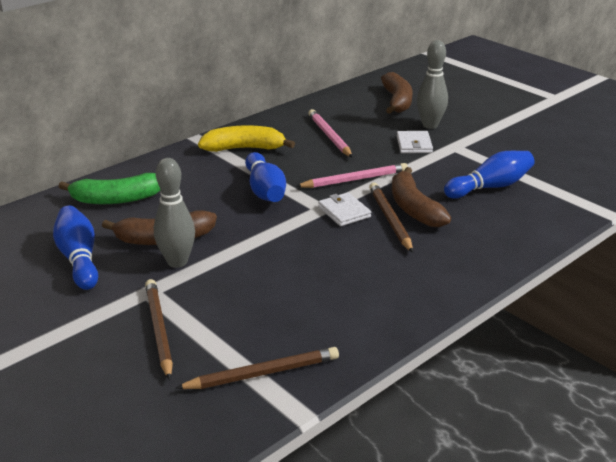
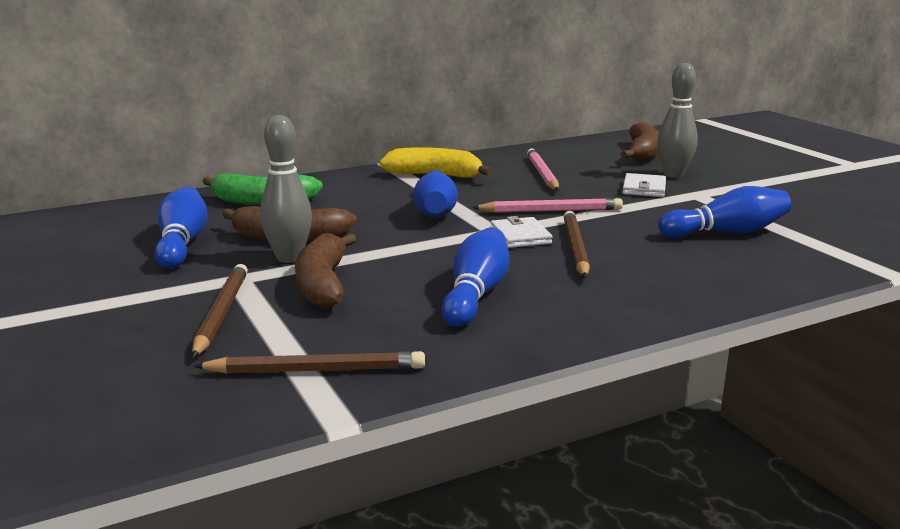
camera: 15 degrees right, 10 degrees down
brown banana [392,167,451,227] -> brown banana moved to [295,233,356,308]
none -> blue bowling pin [442,227,509,327]

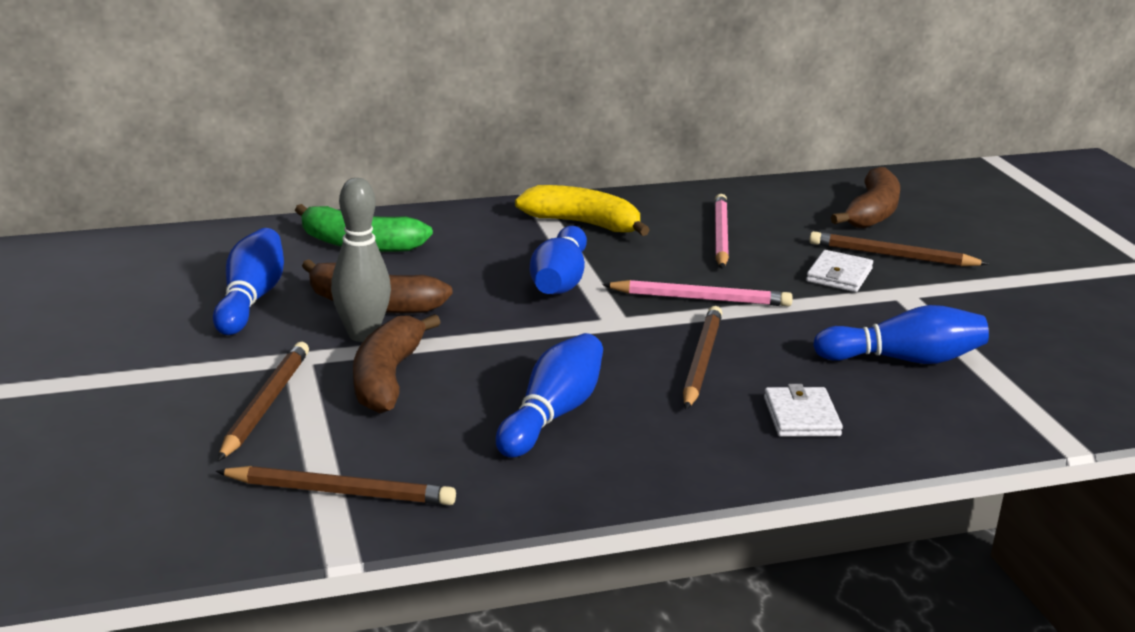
camera: 10 degrees right, 5 degrees up
white wallet [490,216,552,248] -> white wallet moved to [764,384,843,437]
grey bowling pin [657,63,698,178] -> brown pencil [809,231,989,266]

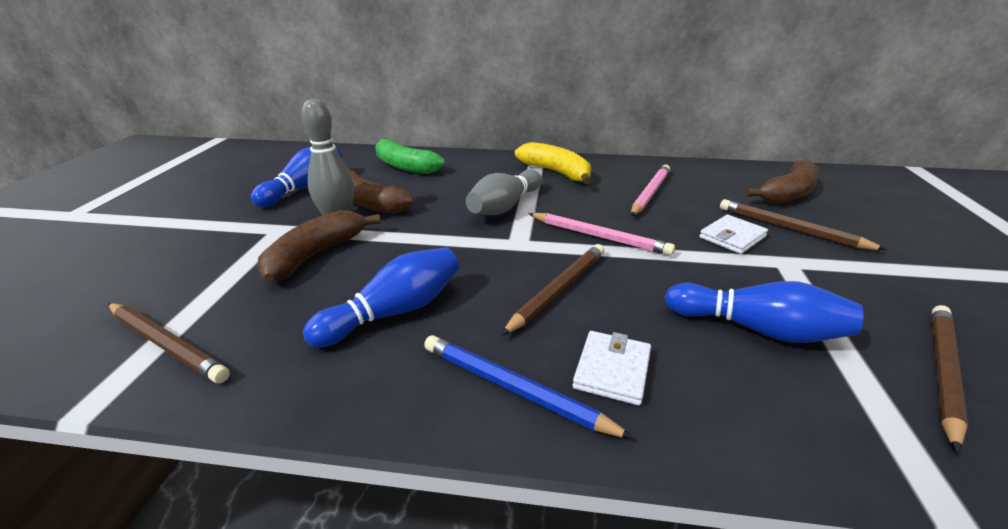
camera: 25 degrees right, 5 degrees up
brown pencil [218,342,309,461] -> brown pencil moved to [932,305,968,453]
blue bowling pin [530,226,587,294] -> grey bowling pin [466,169,542,215]
none -> blue pencil [424,335,635,439]

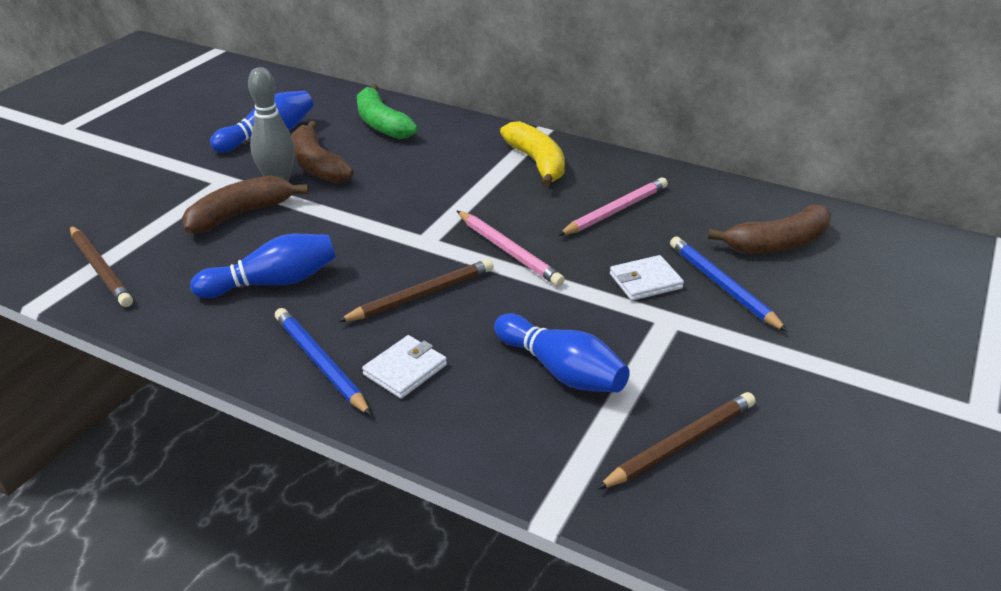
camera: 20 degrees right, 5 degrees up
grey bowling pin [466,169,542,215] -> none
brown pencil [720,199,887,250] -> blue pencil [670,237,788,332]

